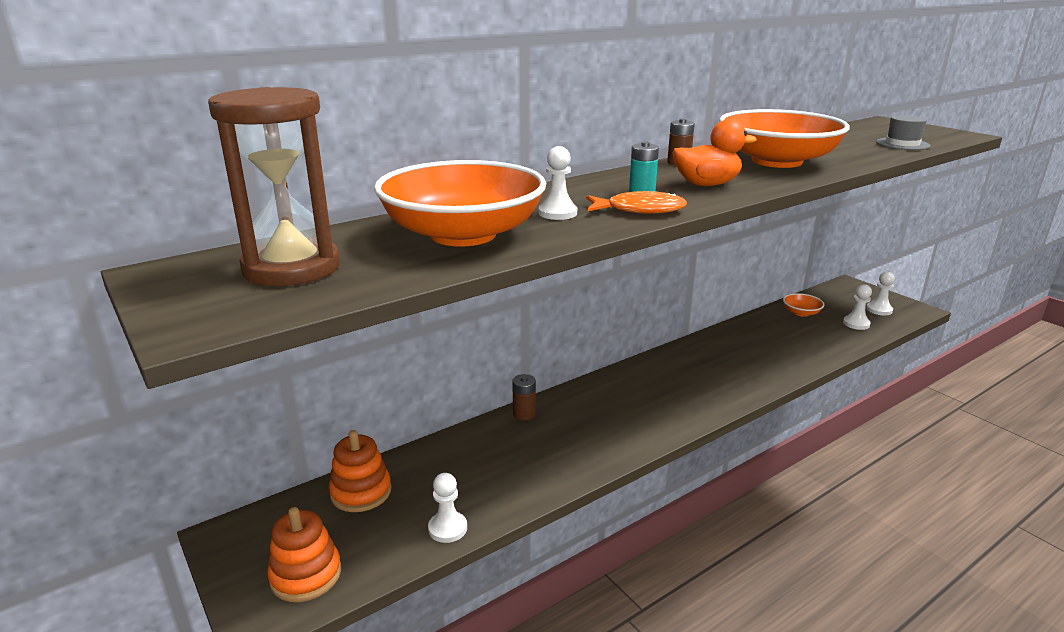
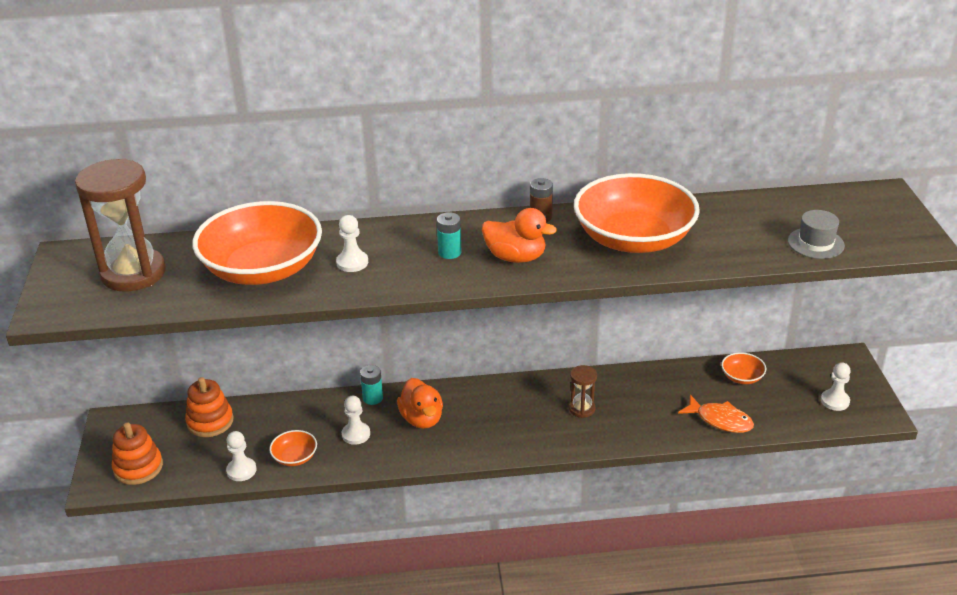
camera: 30 degrees right, 10 degrees up
brown battery [512,374,536,420] -> turquoise battery [360,365,383,405]
orange fish [586,191,687,214] -> orange fish moved to [678,395,754,433]
white pawn [843,284,872,330] -> white pawn moved to [342,396,370,445]
none -> orange bowl [269,430,317,466]
none -> orange duck [397,378,443,429]
none -> brown hourglass [569,365,597,418]

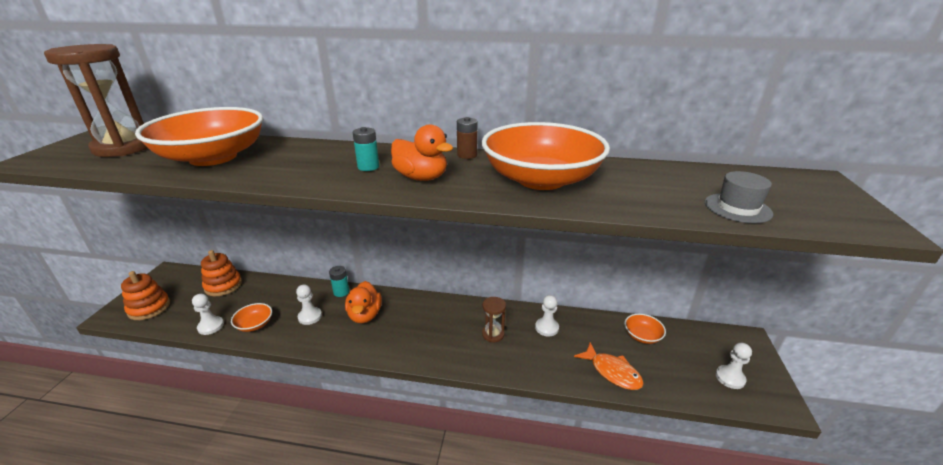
camera: 15 degrees right, 5 degrees down
white pawn [336,215,368,272] -> white pawn moved to [535,295,559,336]

